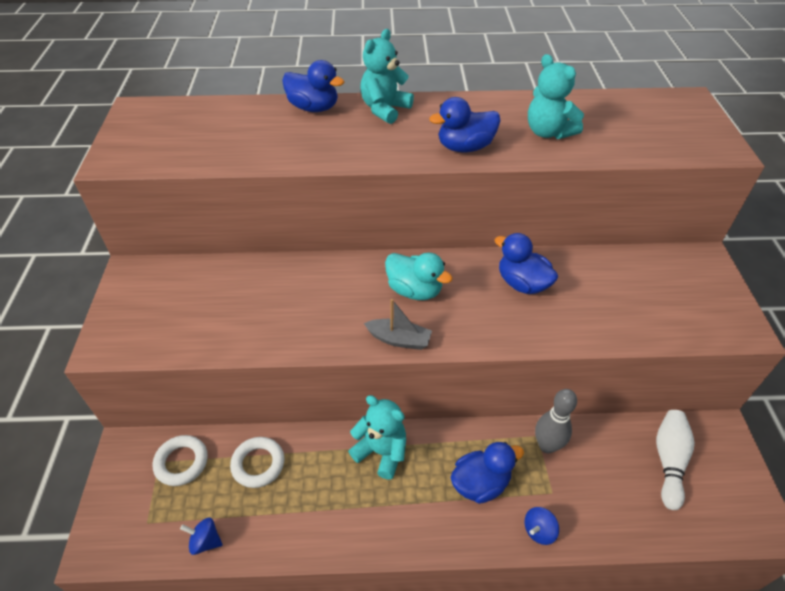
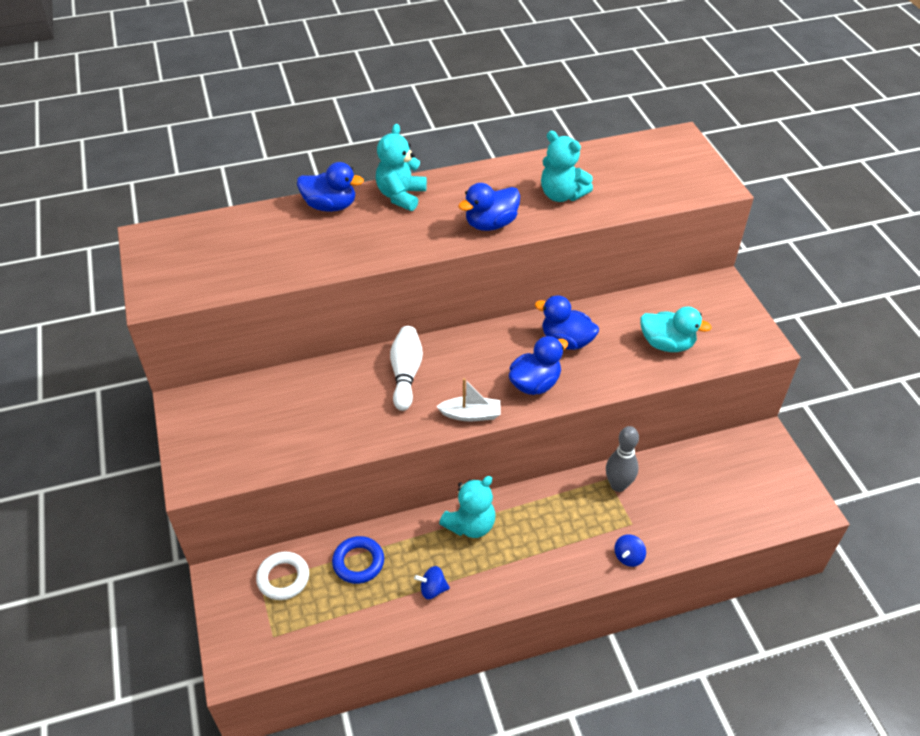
camera: 15 degrees left, 0 degrees up
blue spinning top [180,517,223,555] -> blue spinning top moved to [414,566,450,599]
white ring [230,437,284,488] -> blue ring [332,536,384,584]
turquoise teddy bear [348,395,406,479] -> turquoise teddy bear turned 120 degrees clockwise [439,476,495,538]
grey boat [364,299,432,350] -> white boat [436,378,500,421]
turquoise duck [385,253,452,300] -> turquoise duck moved to [640,307,712,352]
blue duck [450,442,524,504] -> blue duck moved to [509,336,568,395]
white bowling pin [656,410,695,510] -> white bowling pin moved to [390,326,423,411]

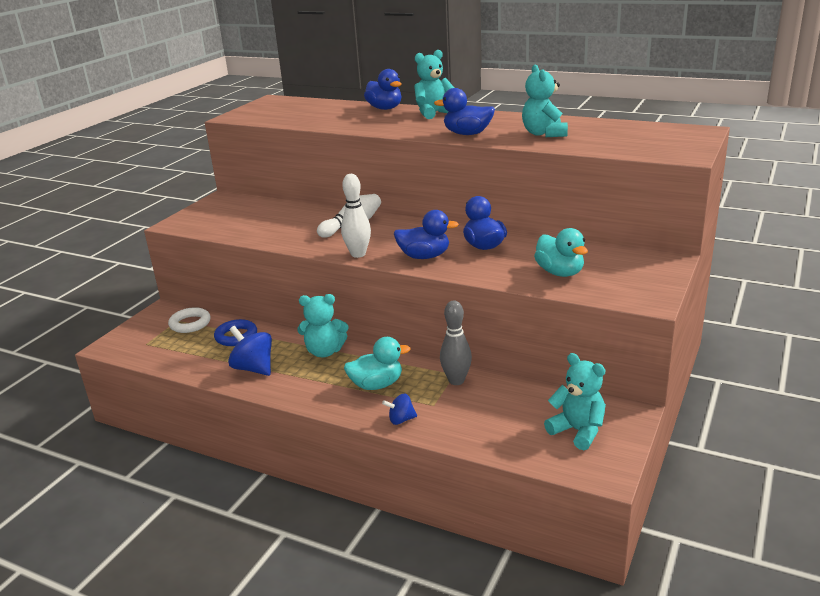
camera: 45 degrees right, 20 degrees down
blue spinning top [414,566,450,599] -> blue spinning top [228,326,272,376], size x1.73
white boat [436,378,500,421] -> white bowling pin [341,174,371,258]
none -> turquoise duck [344,337,410,390]
none -> turquoise teddy bear [544,353,606,450]

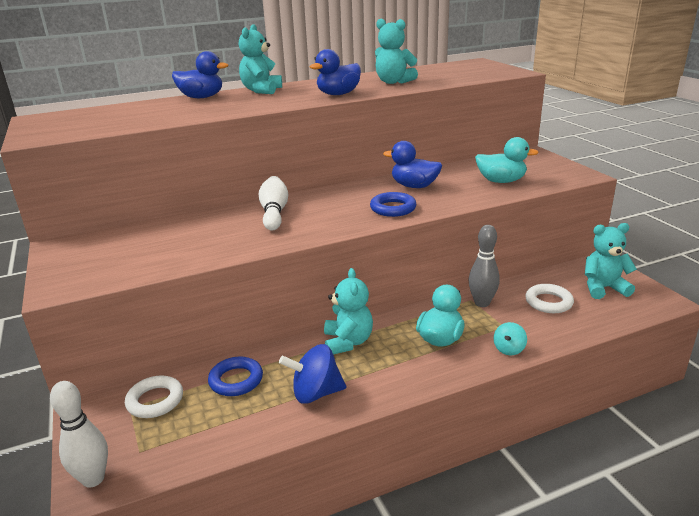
camera: 50 degrees left, 0 degrees up
turquoise teddy bear [297,294,349,357] -> turquoise teddy bear turned 45 degrees counterclockwise [324,268,373,354]
white bowling pin [341,174,371,258] -> white bowling pin moved to [50,381,108,488]
blue spinning top [382,393,417,425] -> turquoise spinning top [494,322,527,355]
blue duck [394,210,459,259] -> blue ring [370,192,416,217]
none -> white ring [525,284,574,313]

